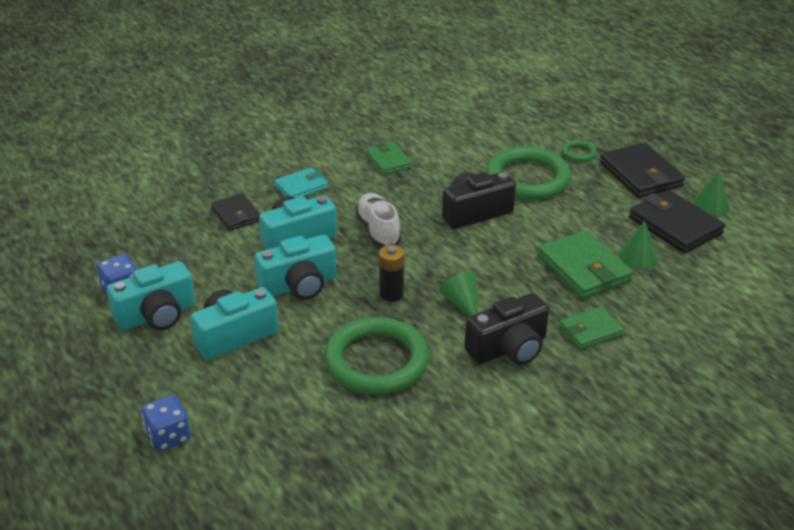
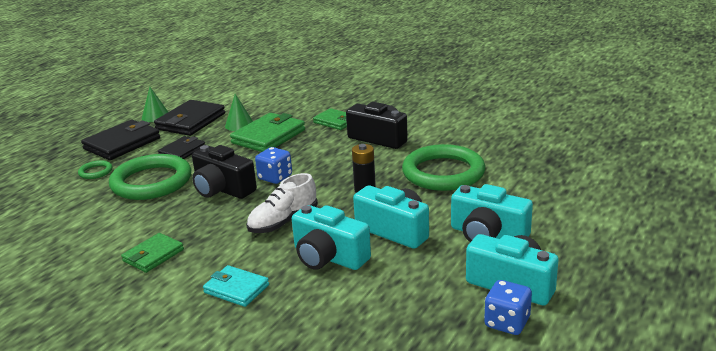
camera: 115 degrees left, 10 degrees down
blue dice [141,395,190,451] -> blue dice moved to [255,147,292,184]
black wallet [211,193,260,231] -> black wallet moved to [158,136,205,159]
green cone [439,271,477,317] -> none

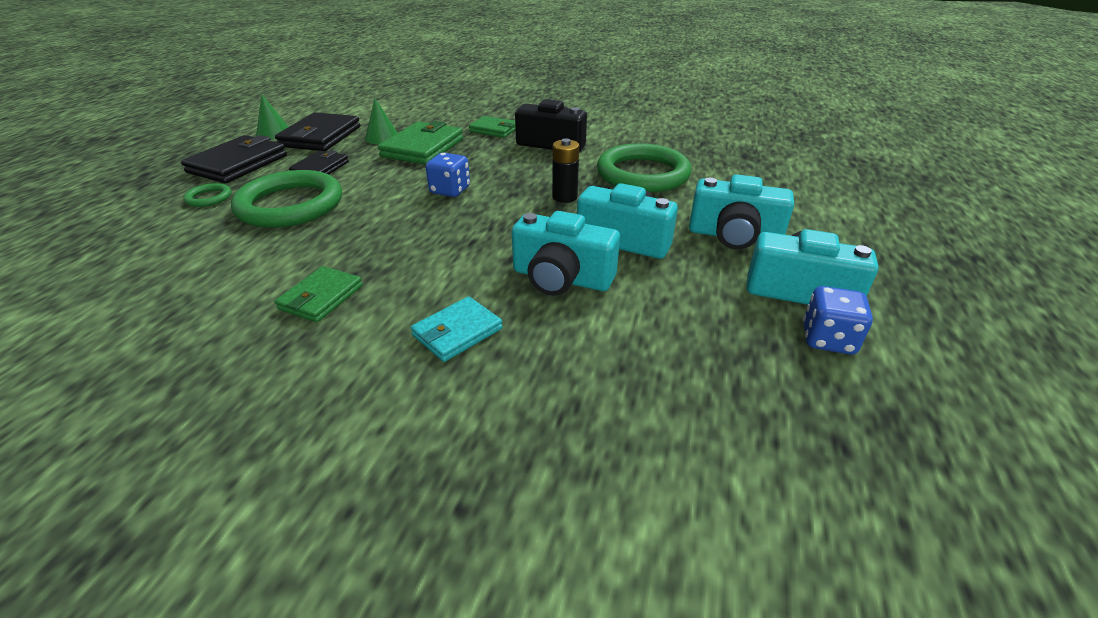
camera: 15 degrees left, 10 degrees up
black camera [192,145,257,199] -> none
turquoise wallet [203,265,269,307] -> turquoise wallet turned 60 degrees counterclockwise [411,296,503,362]
white shoe [246,173,318,233] -> none

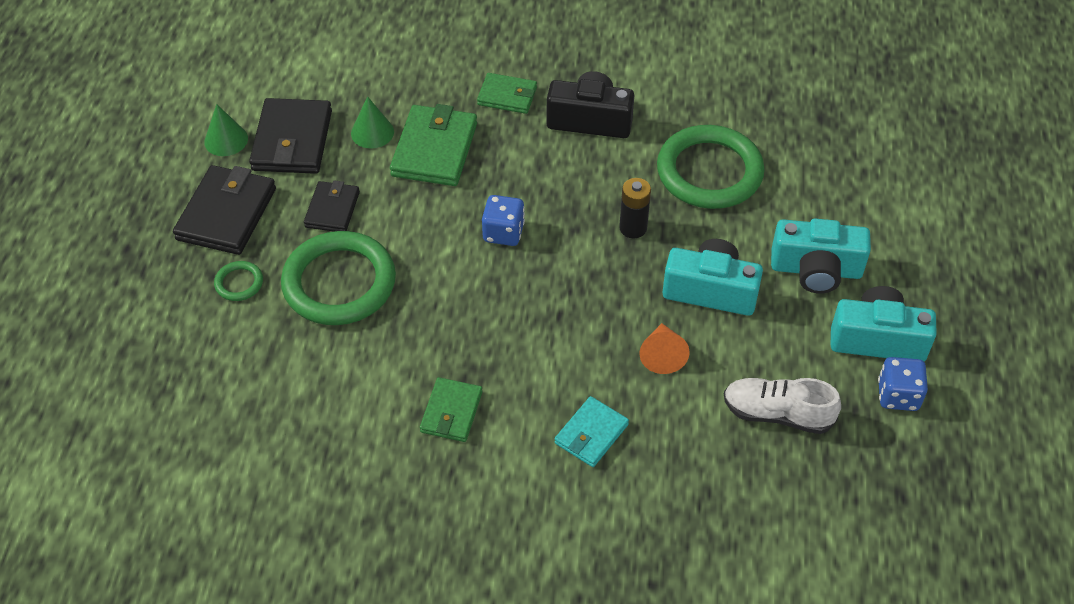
camera: 10 degrees left, 15 degrees up
turquoise camera [512,211,620,296] -> orange cone [639,323,690,374]
none -> white shoe [724,378,841,434]

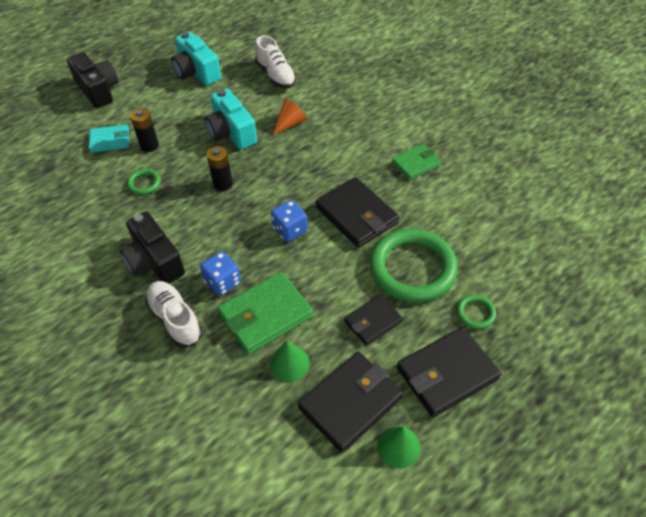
camera: 135 degrees left, 0 degrees up
green wallet [477,73,537,114] -> white shoe [145,281,202,348]
turquoise wallet [555,396,629,467] -> turquoise wallet moved to [89,125,129,152]
green ring [657,125,765,209] -> green ring [127,169,161,195], size x0.43
turquoise camera [771,219,871,293] -> none
blue dice [878,357,928,411] -> blue dice moved to [200,251,241,296]
none -> black camera [67,52,119,108]
none -> black battery [130,108,159,152]
none -> black wallet [316,177,399,248]

